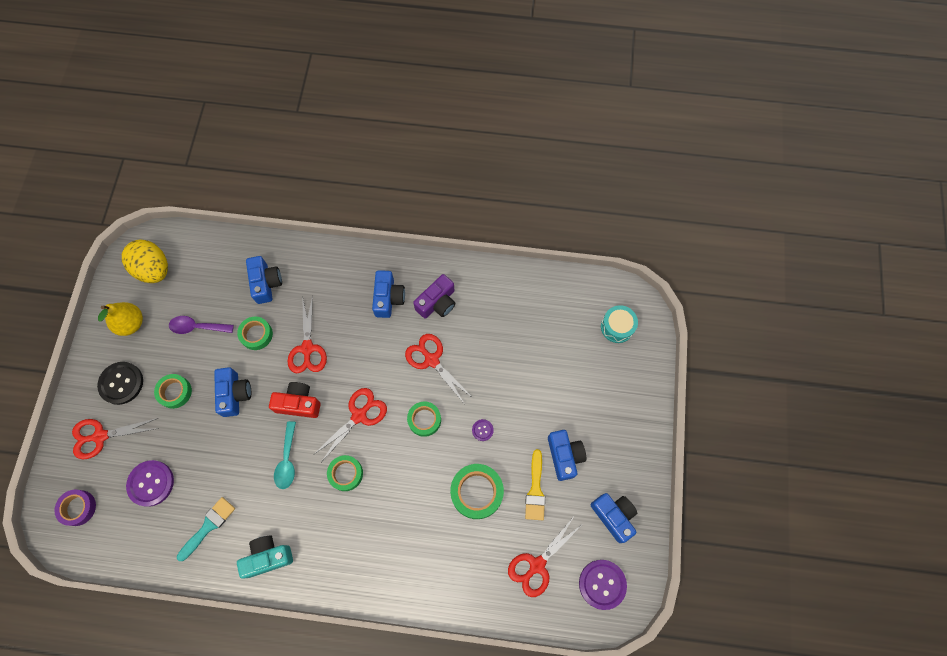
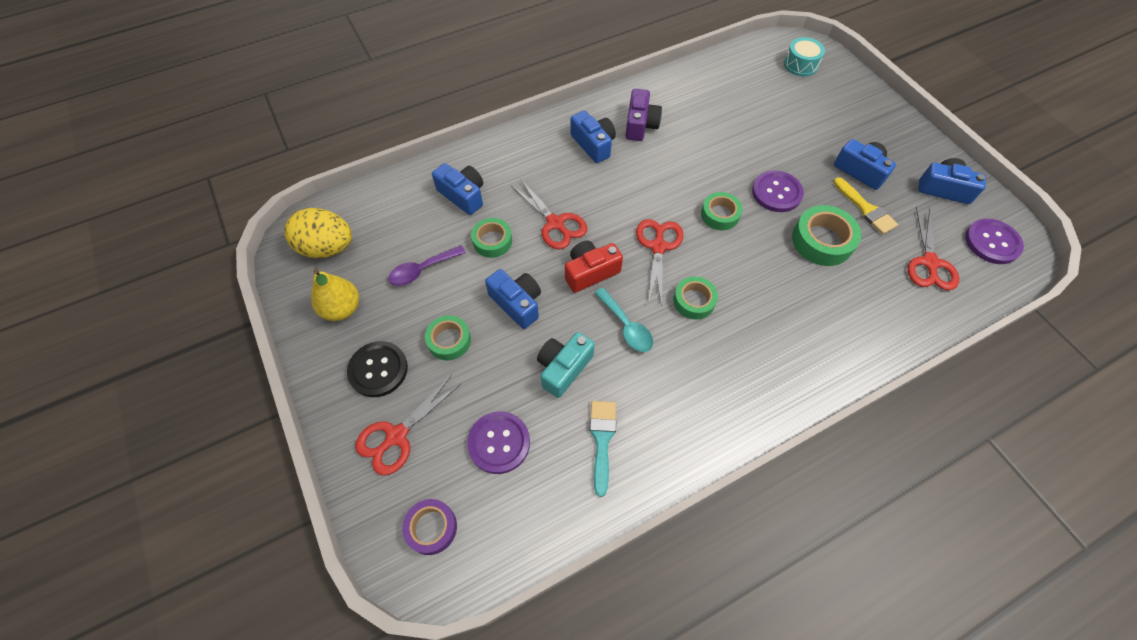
camera: 35 degrees left, 10 degrees down
turquoise camera [237,535,293,579] -> turquoise camera moved to [537,332,595,398]
red scissors [405,334,473,403] -> none
purple button [472,419,494,441] -> purple button [752,170,804,212], size x2.04

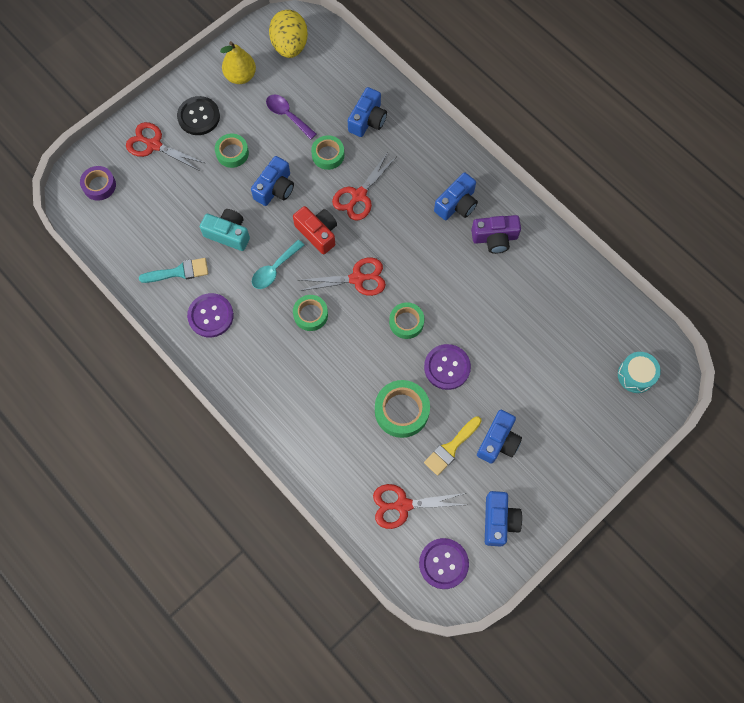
camera: 75 degrees right, 10 degrees up
purple button [467,411,530,474] -> purple button moved to [187,293,234,337]

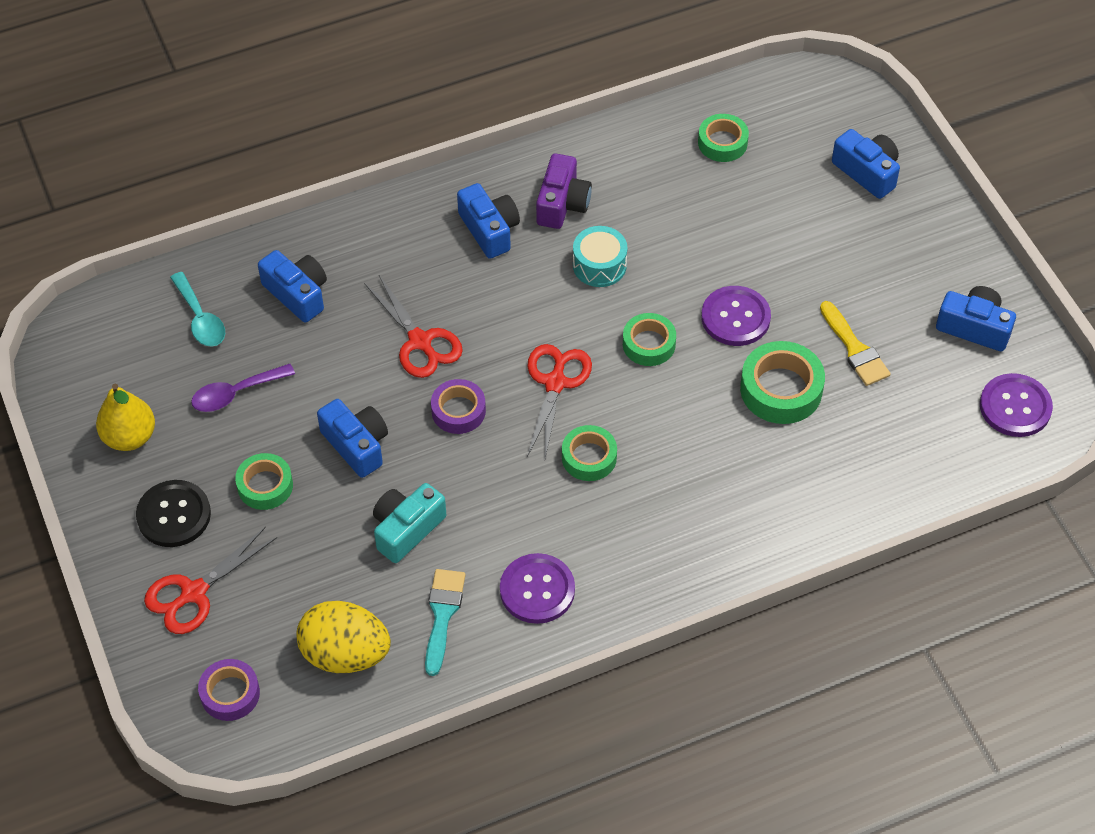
camera: 70 degrees left, 15 degrees down
turquoise spoon [252,240,304,289] -> turquoise spoon moved to [170,272,225,347]
yellow egg [269,10,308,58] -> yellow egg moved to [296,601,391,673]
red camera [293,206,337,254] -> purple tape [431,379,486,434]
green tape [311,135,344,170] -> green tape moved to [698,114,749,162]
red scissors [373,484,466,529] -> none
blue camera [477,410,522,464] -> blue camera moved to [832,129,900,199]
turquoise drum [618,352,661,393] -> turquoise drum moved to [573,226,627,287]

